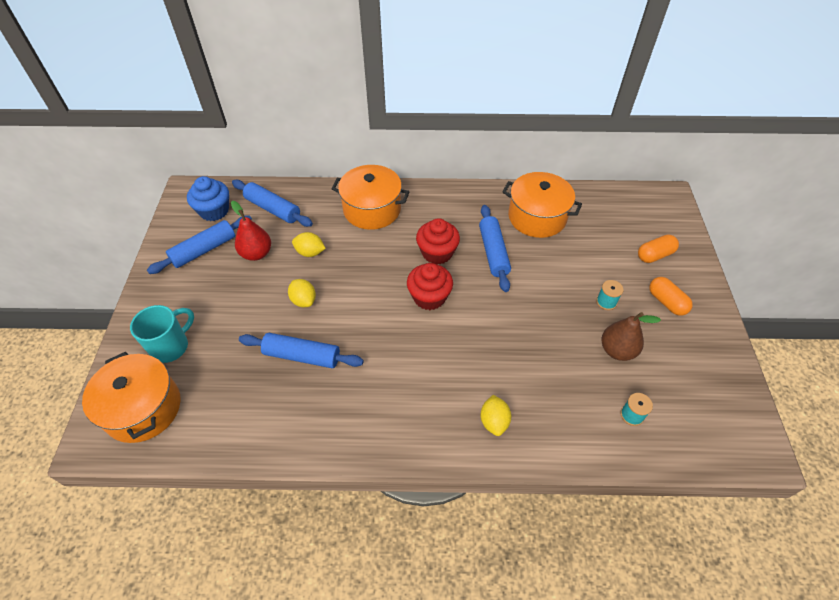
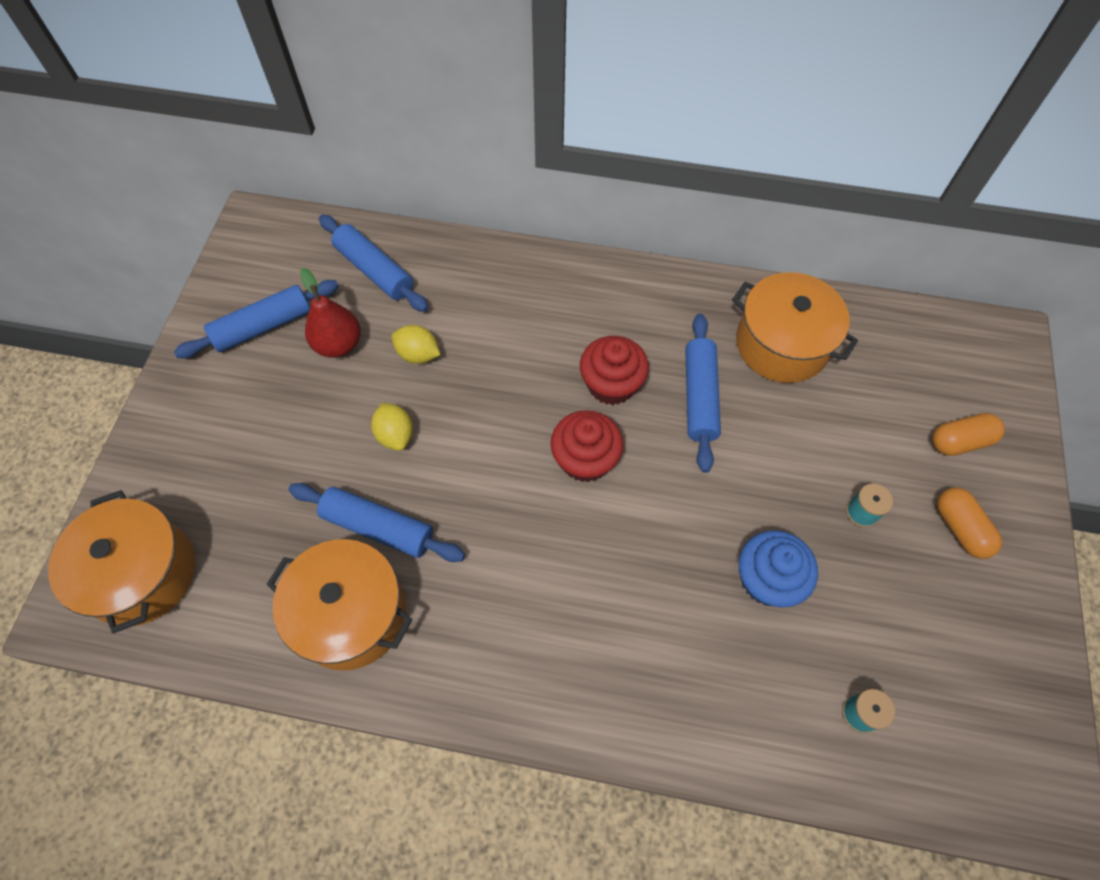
camera: 10 degrees right, 10 degrees up
turquoise mug [130,305,194,363] -> none
blue cupcake [187,176,229,221] -> blue cupcake moved to [739,530,818,608]
orange pot [331,165,410,230] -> orange pot moved to [266,539,413,671]
yellow lemon [480,395,511,436] -> none
brown pear [602,312,661,361] -> none

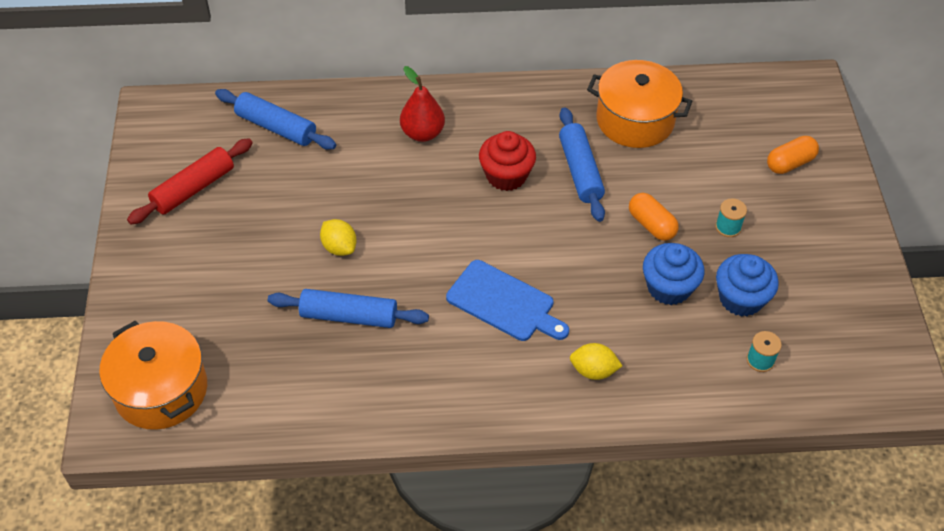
camera: 15 degrees left, 10 degrees down
blue rolling pin [174,280,339,358] -> red rolling pin [127,138,253,224]
orange pot [266,539,413,671] -> none
red pear [300,268,361,358] -> red pear moved to [400,66,445,142]
yellow lemon [392,325,440,364] -> yellow lemon moved to [570,343,622,380]
red cupcake [550,410,623,482] -> none
orange capsule [937,488,1002,559] -> orange capsule moved to [629,193,679,241]
none -> blue cutting board [446,260,569,341]
none -> blue cupcake [716,254,779,317]

